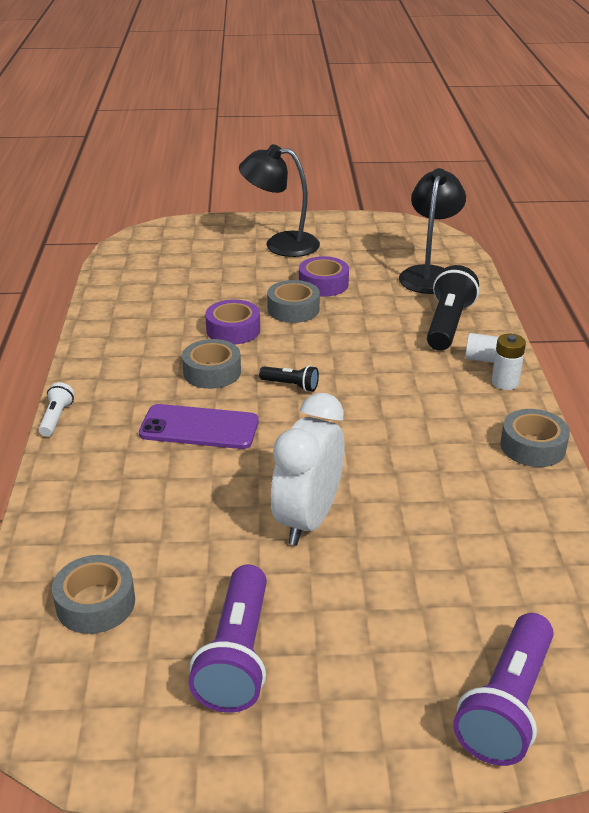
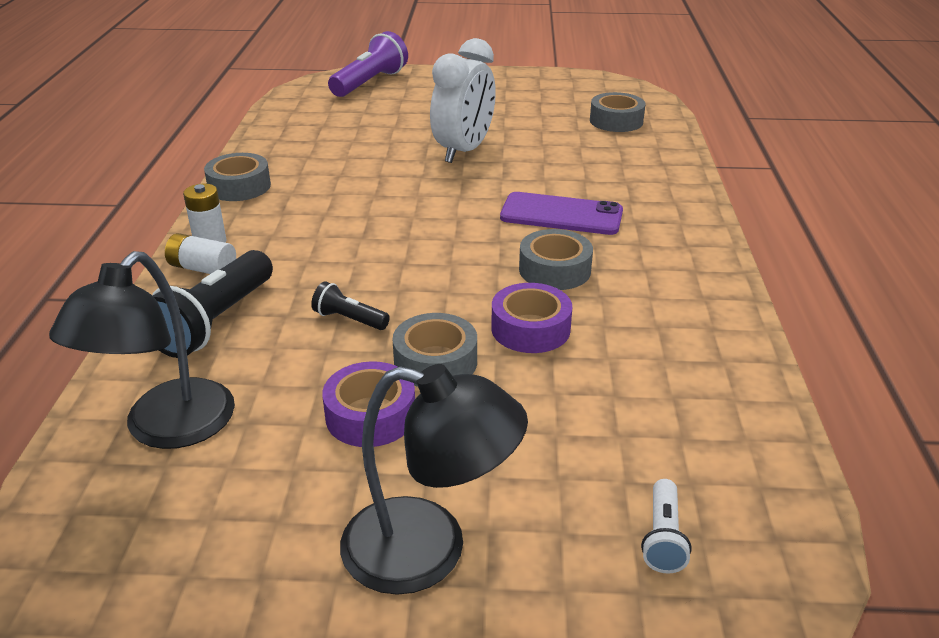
camera: 175 degrees left, 0 degrees up
white flashlight [39,382,75,437] -> white flashlight moved to [641,479,692,573]
purple flashlight [189,564,267,713] -> none
black flashlight [259,365,319,392] -> black flashlight moved to [311,282,390,330]

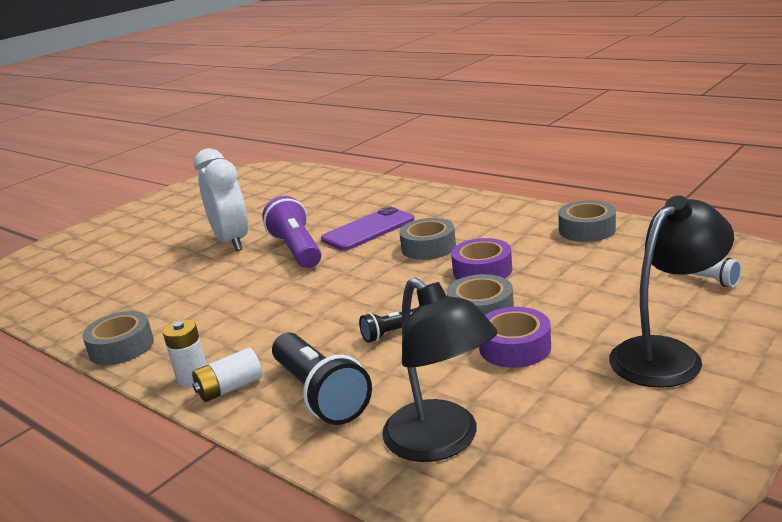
camera: 50 degrees left, 10 degrees down
purple flashlight [328,31,408,97] -> purple flashlight moved to [262,196,321,268]
grey tape [590,92,645,132] -> grey tape moved to [558,200,616,242]

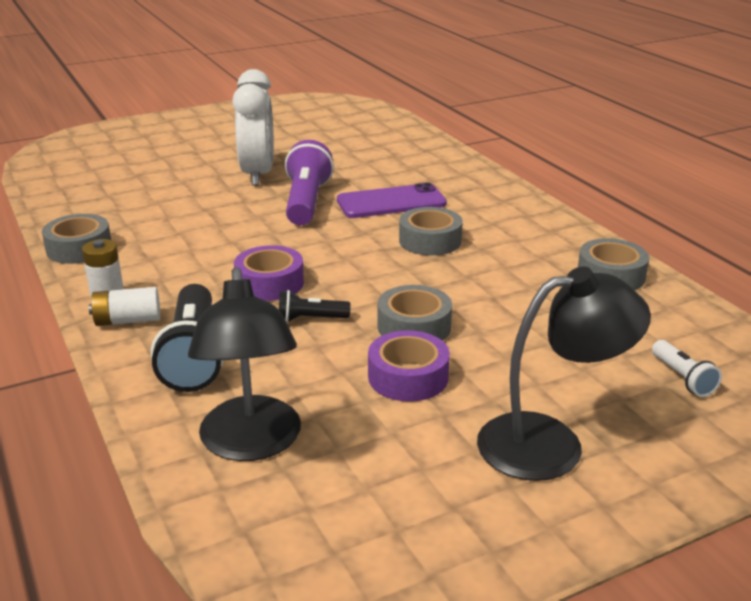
camera: 20 degrees right, 5 degrees up
purple tape [451,238,512,280] -> purple tape moved to [234,245,304,301]

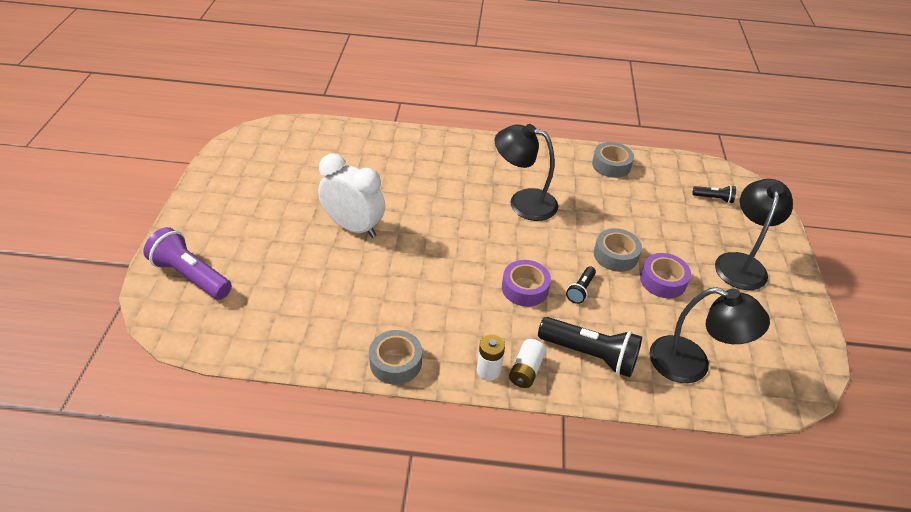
camera: 60 degrees left, 15 degrees up
purple flashlight [285,140,334,225] -> purple flashlight moved to [143,227,232,300]
purple phone [337,183,447,218] -> none
grey tape [399,207,463,256] -> black lamp [495,124,558,221]
white flashlight [652,340,722,397] -> black flashlight [692,185,736,203]

